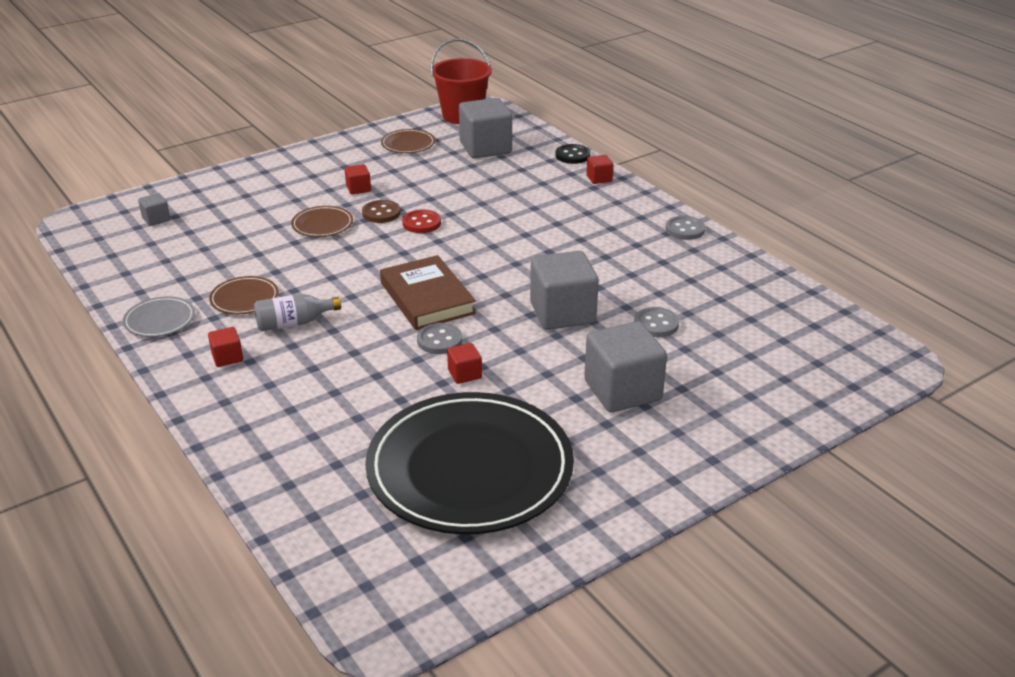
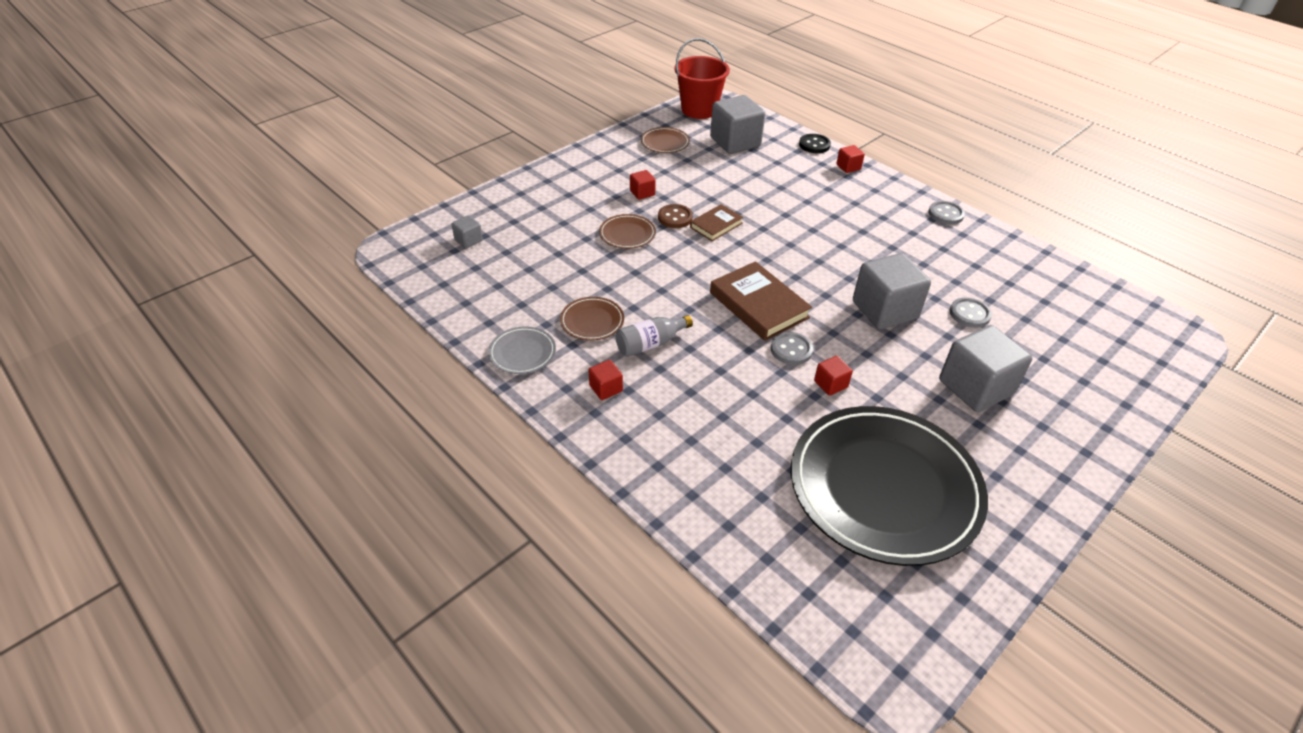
camera: 10 degrees left, 10 degrees up
red button [402,209,441,233] -> brown book [690,204,743,241]

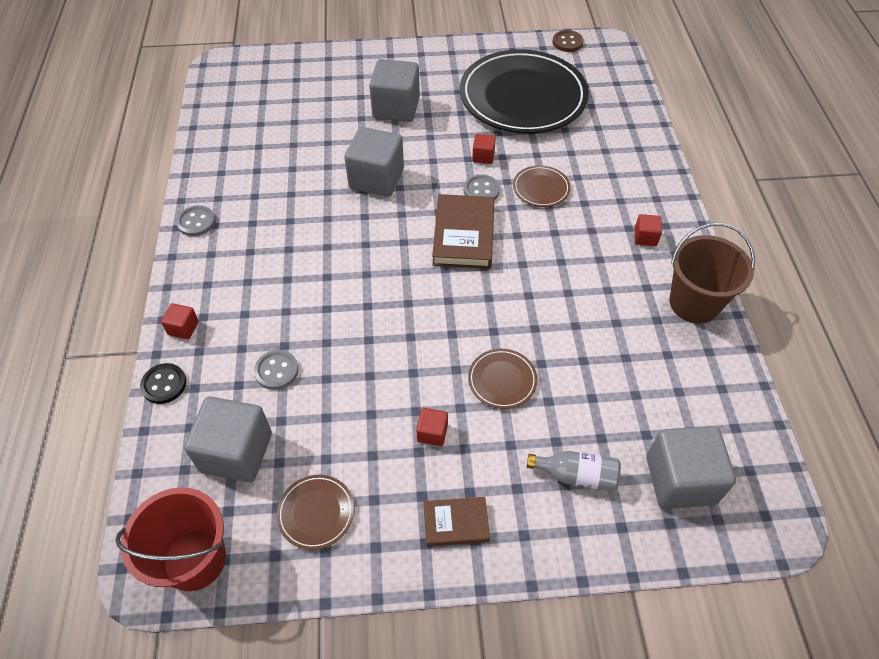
camera: 140 degrees left, 10 degrees up
grey cube [451,215,483,248] -> grey cube [646,426,736,509], size x2.16
grey plate [488,326,556,374] -> brown bucket [670,222,755,323]
brown plate [560,297,624,341] -> brown plate moved to [513,165,571,207]
grey bottle [615,315,693,357] -> grey bottle moved to [527,451,621,492]
brown button [658,204,693,228] -> brown button moved to [553,30,584,52]
brown book [690,204,743,241] -> brown book moved to [423,497,490,547]
grey button [950,297,992,328] -> grey button moved to [254,350,298,390]

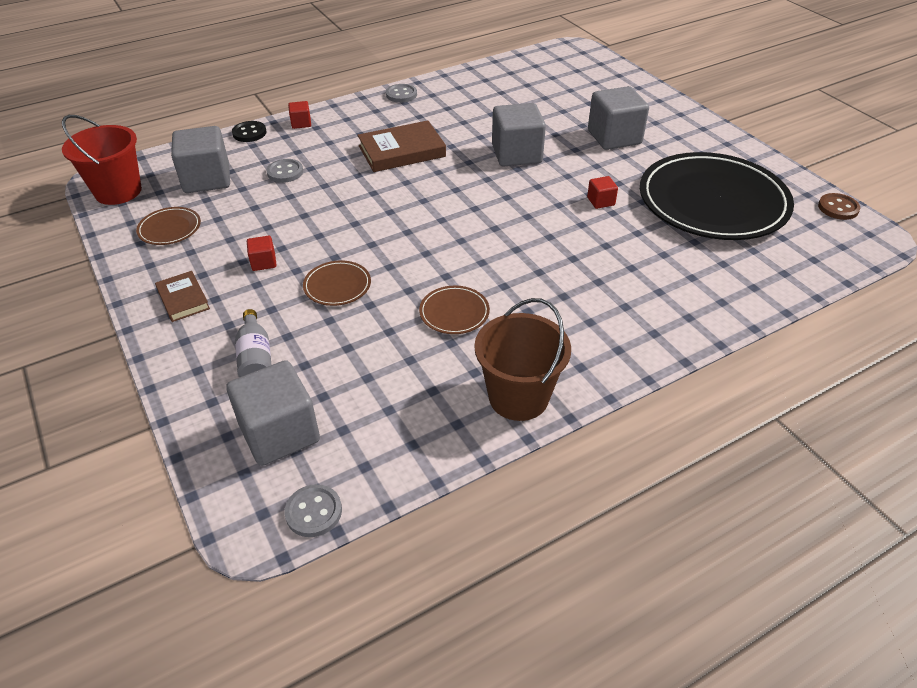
camera: 65 degrees right, 10 degrees down
brown book [432,194,494,269] -> brown book moved to [357,120,446,172]
grey button [464,174,500,200] -> grey button moved to [284,484,342,537]
brown plate [513,165,571,207] -> brown plate moved to [419,286,490,334]
red cube [634,214,662,246] -> none

